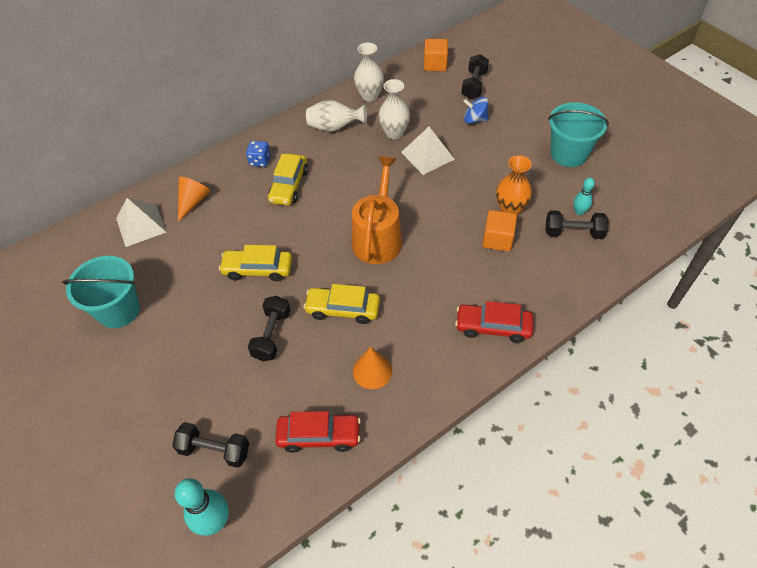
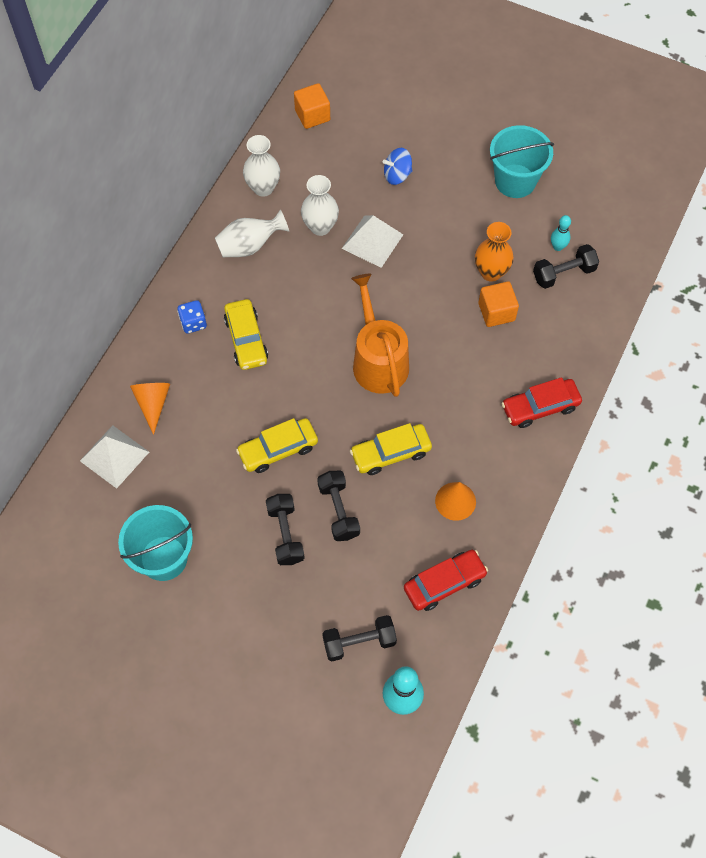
camera: 30 degrees left, 10 degrees up
black dumbbell [461,54,489,99] -> black dumbbell moved to [266,494,305,565]

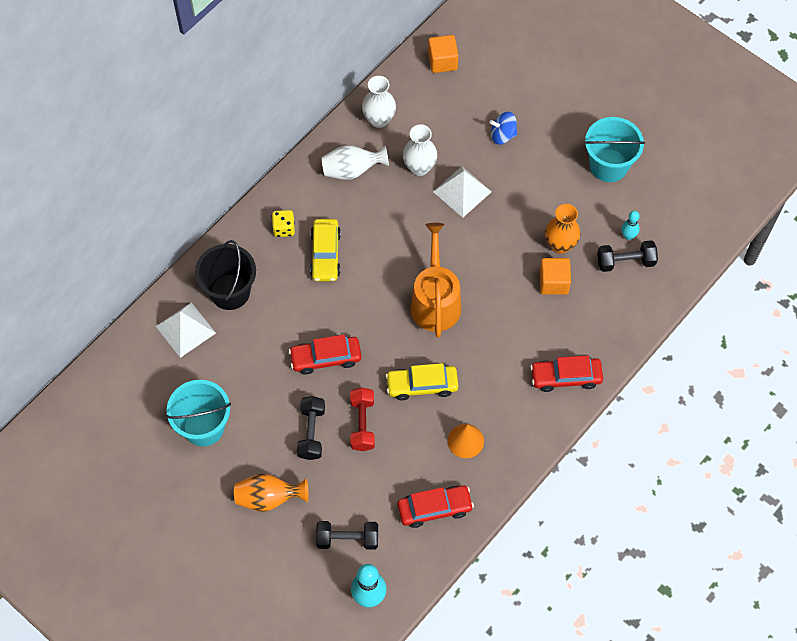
camera: 15 degrees right, 0 degrees up
orange cone [130,383,170,435] -> black bucket [195,240,256,310]
blue dice [177,300,207,334] -> yellow dice [272,210,295,237]
yellow car [236,418,318,473] -> red car [289,335,362,375]
black dumbbell [317,470,360,541] -> red dumbbell [350,388,375,451]
none -> orange vase [234,473,308,512]

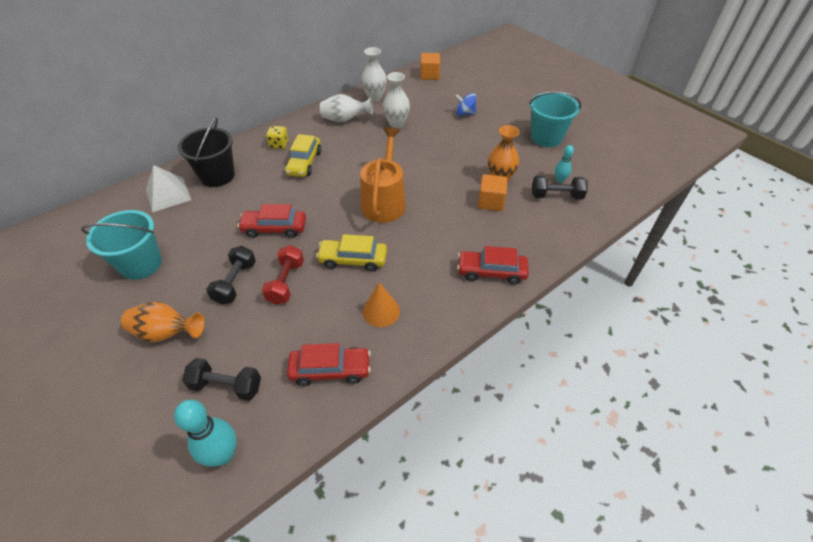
camera: 10 degrees right, 15 degrees down
white pyramid [433,166,492,218] -> none

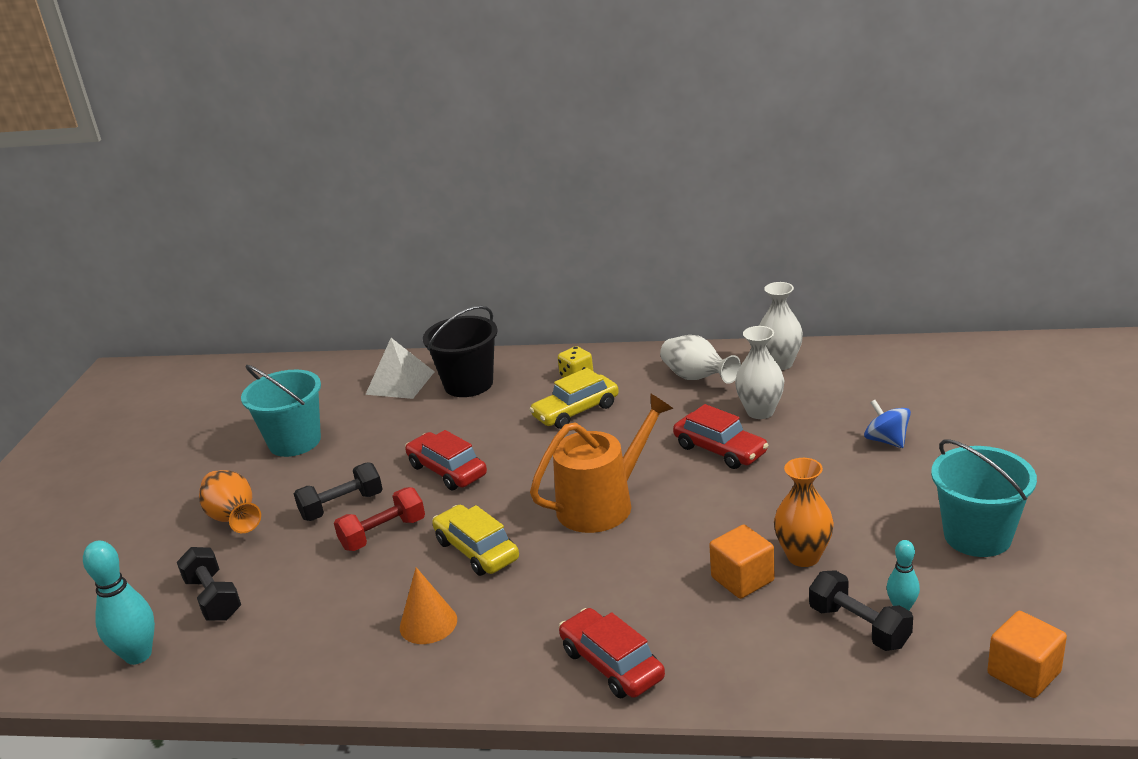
camera: 50 degrees right, 20 degrees down
red car [287,343,371,386] -> red car moved to [673,404,768,469]
orange cube [420,53,440,80] -> orange cube moved to [987,611,1067,698]

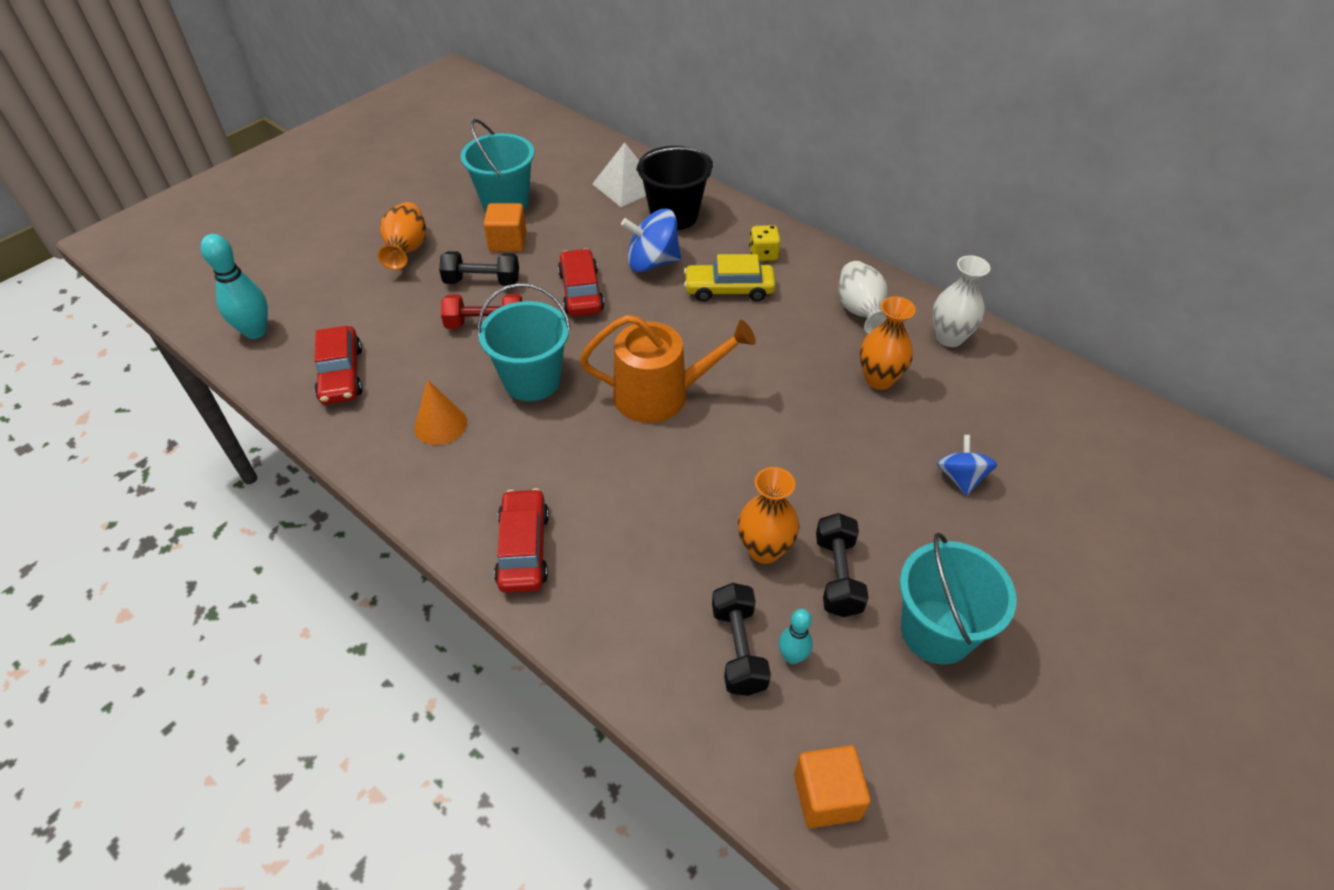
camera: 30 degrees right, 20 degrees up
black dumbbell [177,547,241,621] -> black dumbbell moved to [816,513,869,617]
yellow car [432,505,519,576] -> turquoise bucket [477,283,571,401]
red car [673,404,768,469] -> red car moved to [314,326,363,404]
orange cube [709,525,775,599] -> orange cube moved to [484,203,527,252]
white vase [735,326,785,419] -> orange vase [860,296,916,390]
none -> blue spinning top [621,209,681,272]

